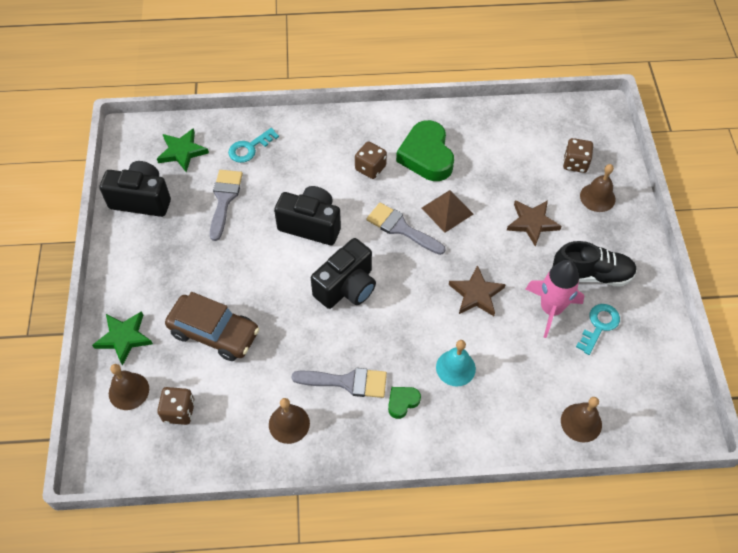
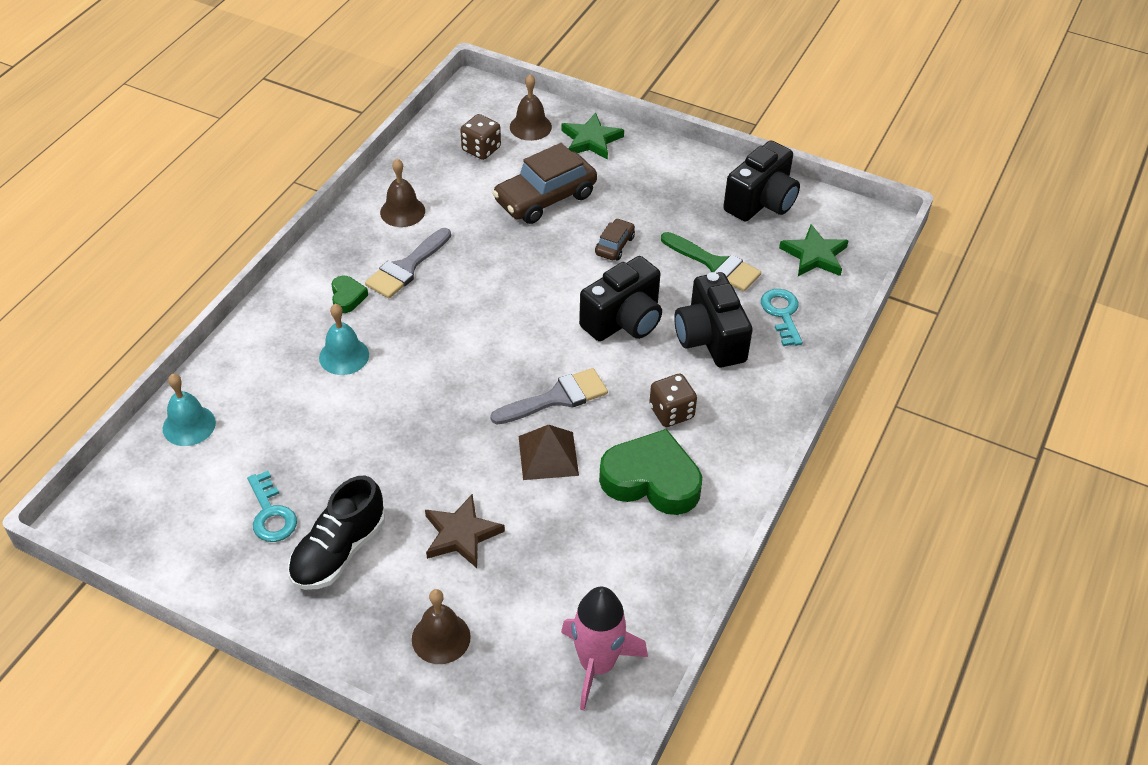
camera: 120 degrees right, 10 degrees down
grey brush [210,170,243,241] -> green brush [661,232,761,292]
black camera [311,238,376,309] -> black camera moved to [674,272,753,367]
brown star [449,265,506,316] -> none
pink rocket [526,260,584,338] -> pink rocket moved to [561,587,648,710]
brown bell [561,397,602,443] -> turquoise bell [163,374,216,446]
brown dice [563,138,593,173] -> none
none -> brown car [595,218,635,261]

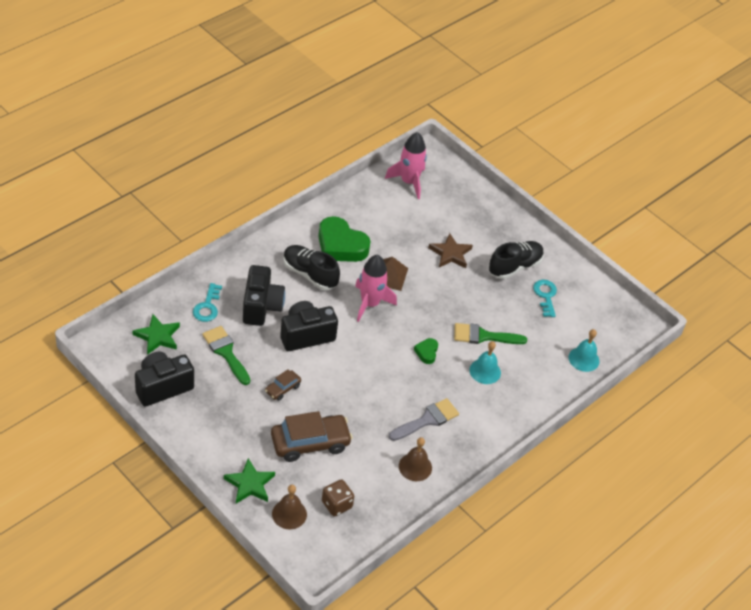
camera: 165 degrees left, 0 degrees up
green heart [331,276,368,313] -> green heart moved to [414,338,438,364]
brown bell [412,589,471,664] -> none
grey brush [490,368,608,424] -> pink rocket [355,255,397,322]
brown dice [649,374,697,427] -> black shoe [283,245,340,290]
none -> green brush [454,323,527,344]

